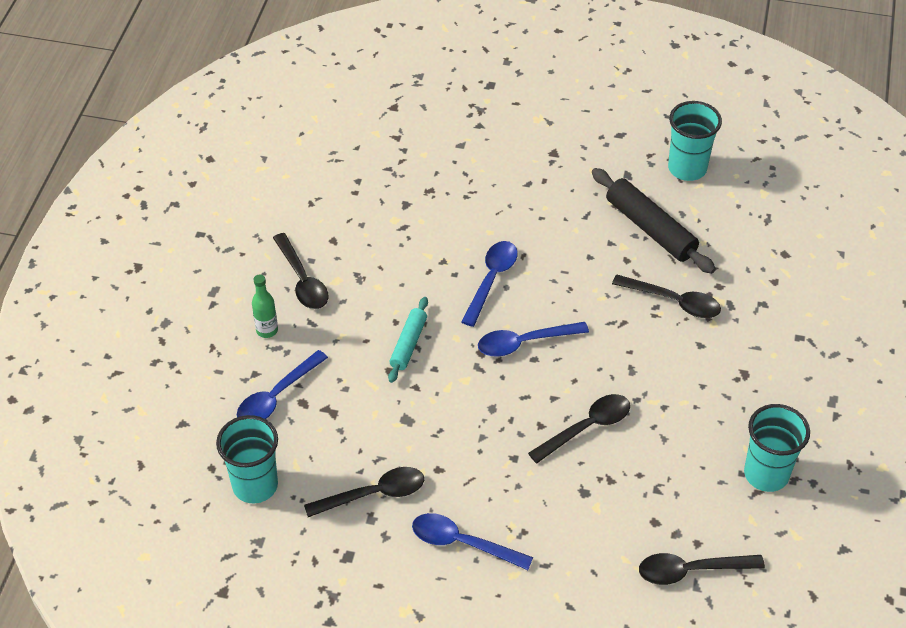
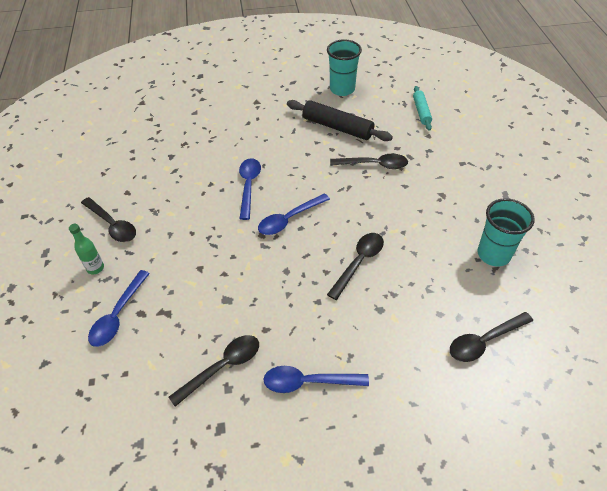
camera: 20 degrees left, 0 degrees up
turquoise cup [216,415,278,503] -> none
turquoise rolling pin [388,297,428,383] -> turquoise rolling pin moved to [413,86,432,131]

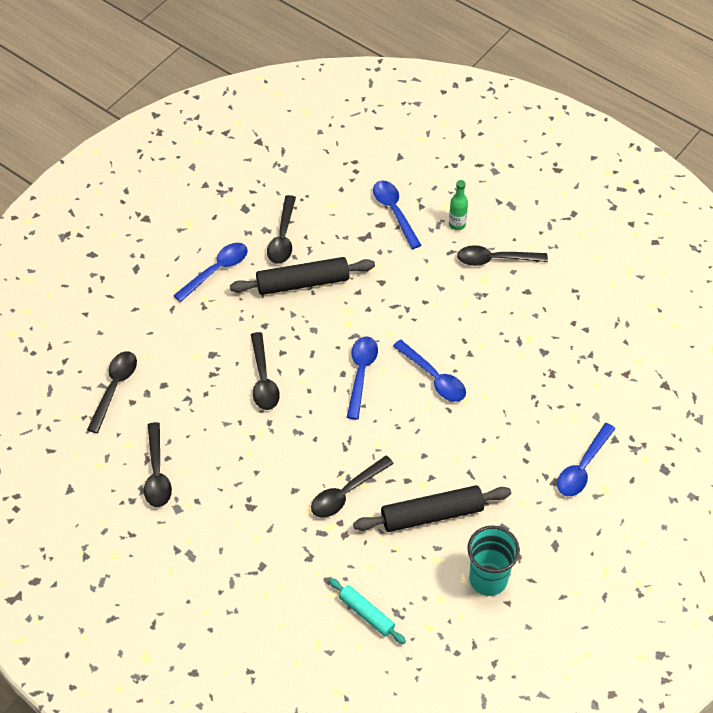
camera: 135 degrees right, 5 degrees up
turquoise cup [477,198,535,266] -> black spoon [144,422,172,507]
none -> black rolling pin [230,257,375,295]
none -> blue spoon [557,423,616,496]

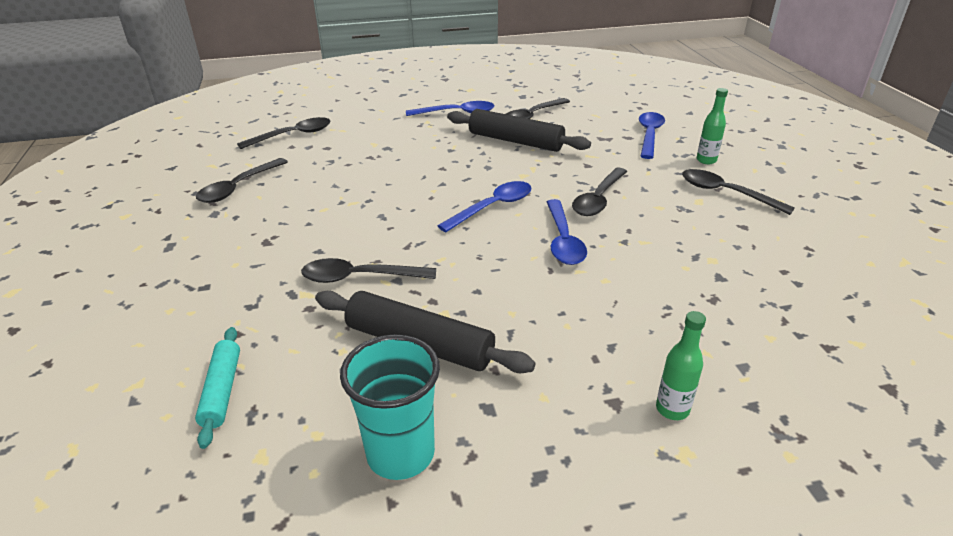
camera: 40 degrees right, 20 degrees down
black spoon [251,332,280,410] -> black spoon moved to [572,168,628,216]
blue spoon [557,423,616,496] -> green bottle [656,311,706,420]

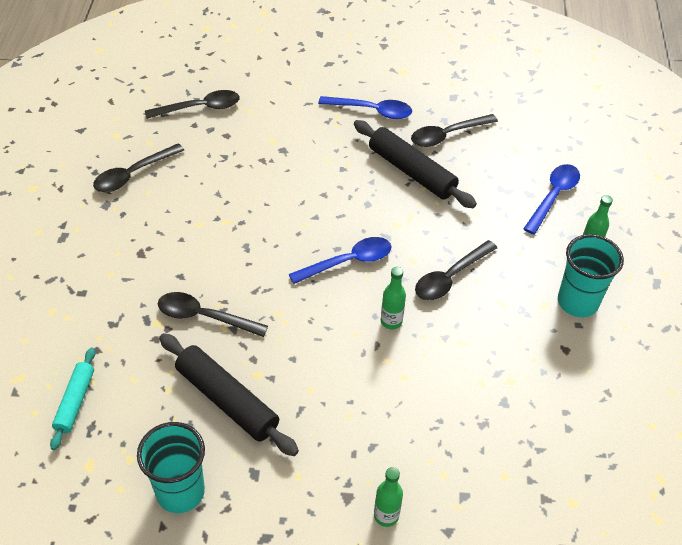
camera: 15 degrees right, 15 degrees up
blue spoon [547,199,587,265] -> green bottle [381,267,406,329]
black spoon [682,169,795,215] -> turquoise cup [558,234,624,317]

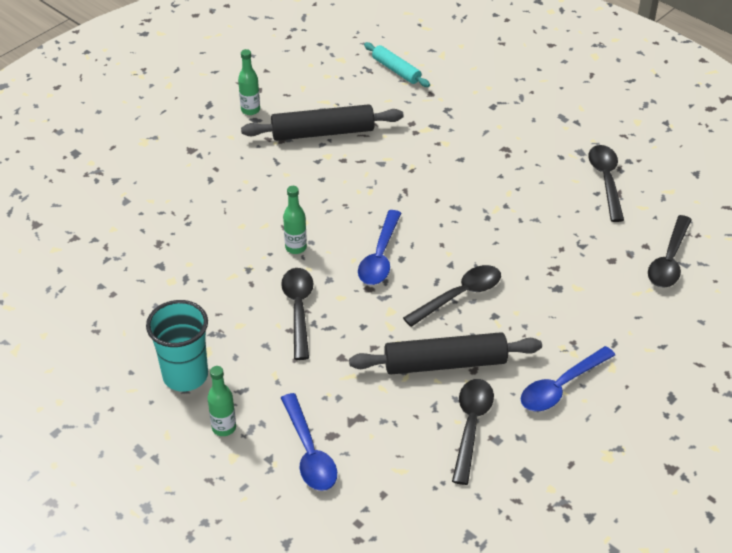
camera: 130 degrees right, 5 degrees down
turquoise cup [137,422,205,513] -> none
black spoon [158,292,268,337] -> black spoon moved to [403,265,501,327]
green bottle [374,467,403,527] -> green bottle moved to [238,49,260,115]

